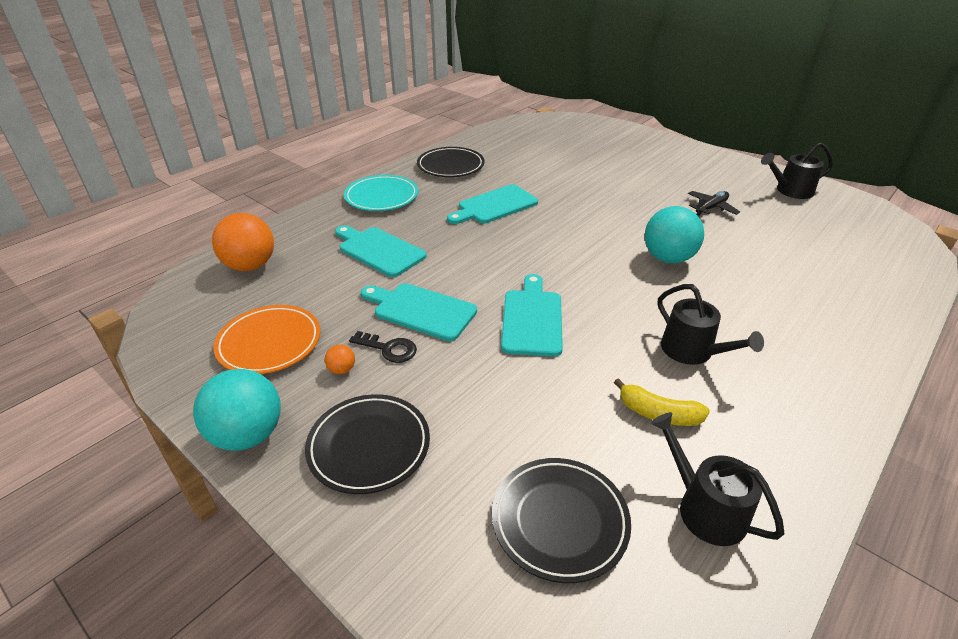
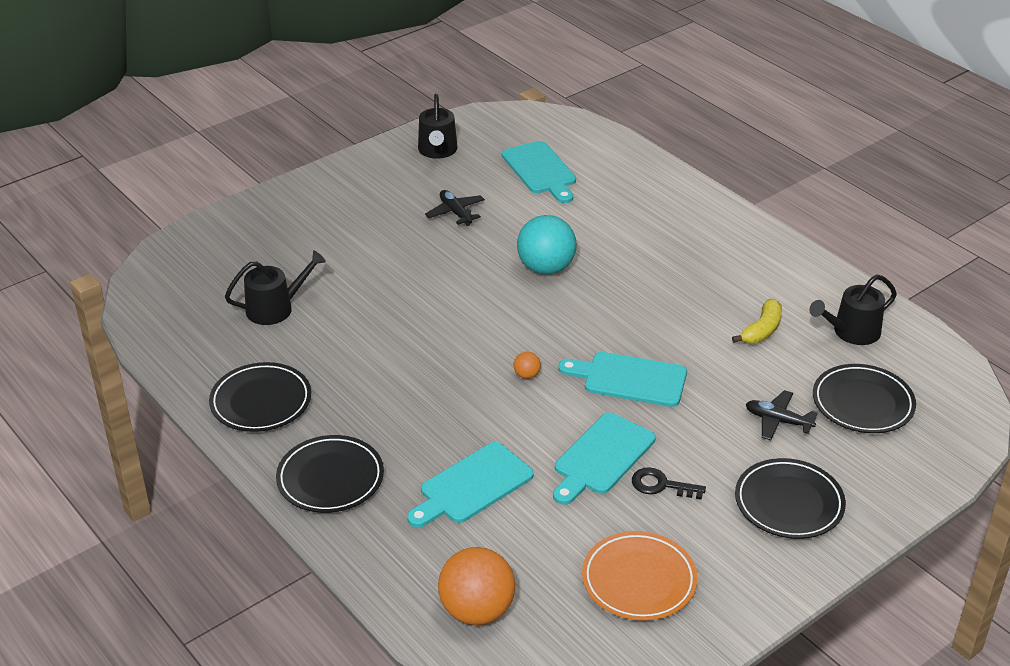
camera: 80 degrees left, 0 degrees up
turquoise ball [193,369,281,451] -> none
orange ball [325,344,355,374] -> orange ball moved to [514,352,541,379]
turquoise plate [344,175,418,211] -> black plate [276,435,384,513]
black key [349,331,417,363] -> black key turned 105 degrees counterclockwise [632,467,706,500]
turquoise cutting board [447,184,538,224] -> turquoise cutting board moved to [502,141,576,203]
black watering can [657,284,764,365] -> black watering can moved to [225,250,326,325]
none -> black plane [746,390,818,440]

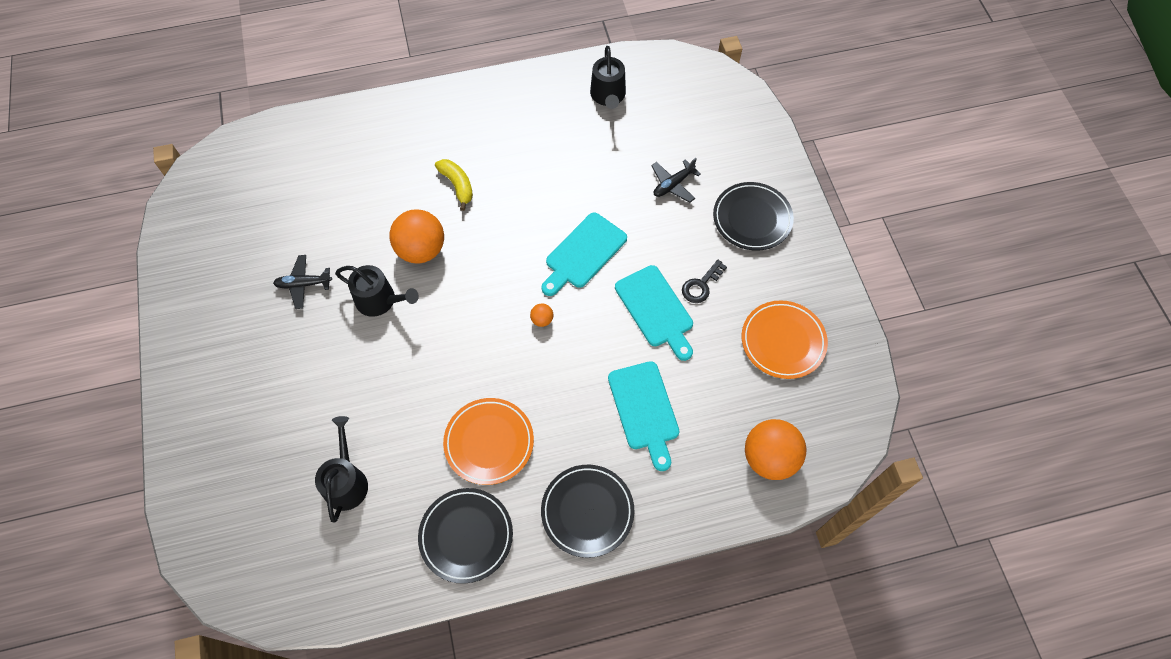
camera: 65 degrees left, 25 degrees up
black watering can [418,94,458,159] -> black watering can moved to [335,265,419,317]
turquoise cutting board [502,141,576,203] -> none
turquoise ball [517,215,577,275] -> orange ball [390,209,444,264]
yellow banana [732,299,782,344] -> yellow banana moved to [435,159,473,211]
black plate [813,364,916,433] -> none
none -> orange plate [443,398,534,485]

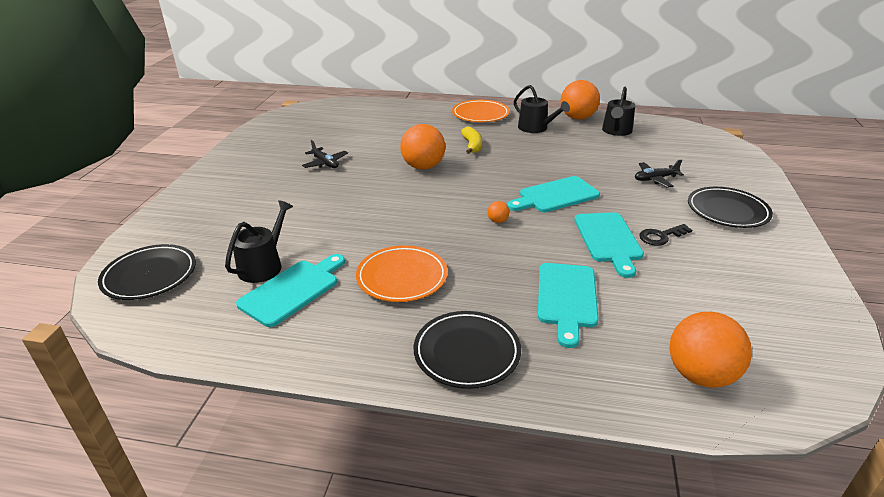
camera: 25 degrees right, 30 degrees down
black plane [273,255,332,309] -> black plane turned 150 degrees counterclockwise [302,140,348,168]
black watering can [335,265,419,317] -> black watering can moved to [514,85,570,133]
black plate [418,488,513,584] -> black plate moved to [98,244,196,300]
orange plate [742,300,828,379] -> orange plate moved to [452,100,510,122]
none -> turquoise cutting board [236,254,345,327]
none -> orange ball [561,80,600,120]

